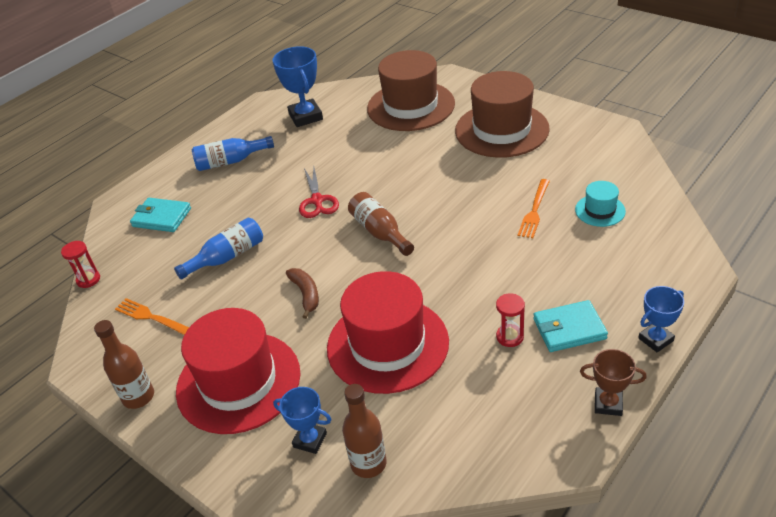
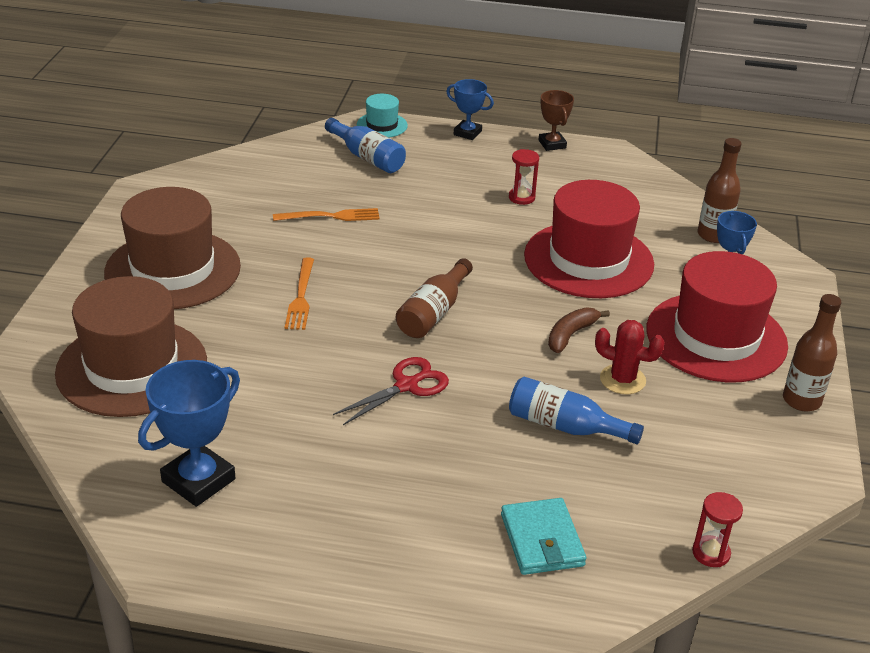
camera: 125 degrees left, 5 degrees down
orange fork [115,298,189,335] -> orange fork moved to [285,257,314,330]
blue bottle [192,136,274,171] -> blue bottle moved to [325,118,406,173]
turquoise wallet [533,300,608,352] -> none
turquoise hat [575,181,626,227] -> turquoise hat moved to [357,94,408,138]
none -> red cactus [595,320,665,394]

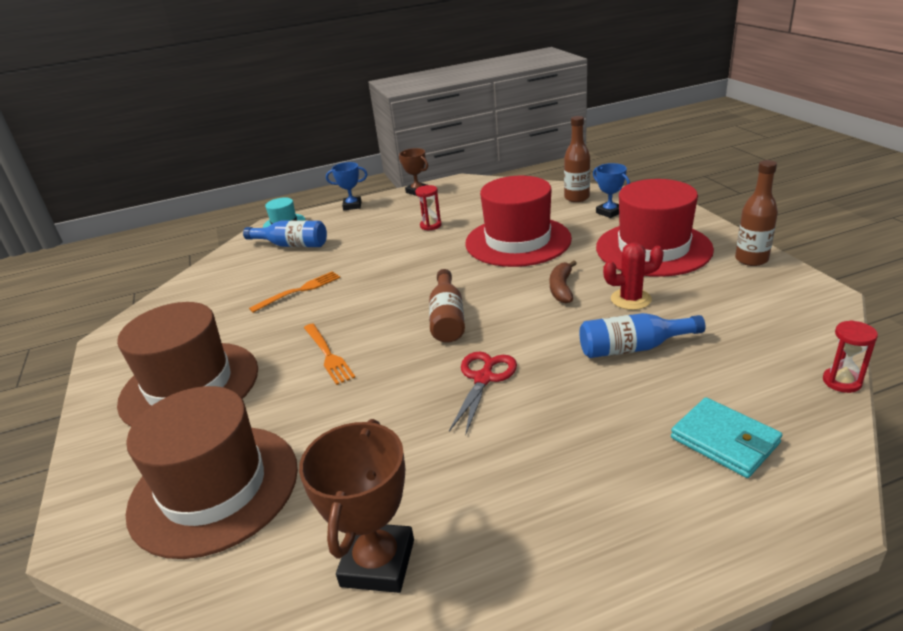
camera: 25 degrees left, 5 degrees down
blue trophy [138,360,240,507] -> brown trophy [299,419,414,593]

